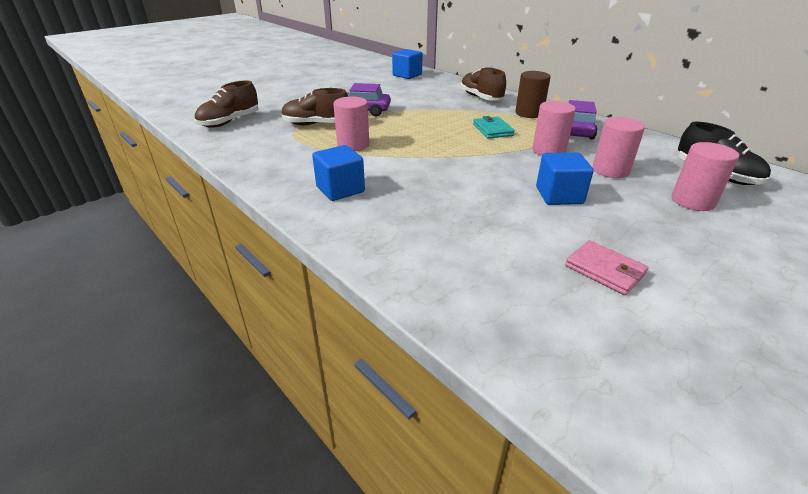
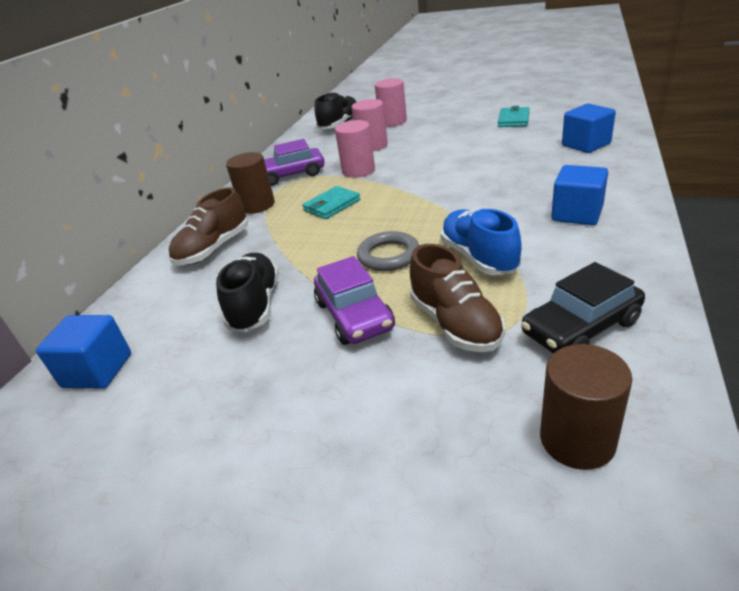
camera: 115 degrees left, 0 degrees up
brown shoe [194,80,258,128] -> brown cylinder [540,344,632,470]
pink cylinder [333,96,369,151] -> blue shoe [440,209,522,275]
blue cube [536,152,594,205] -> blue cube moved to [562,104,616,153]
pink wallet [565,240,649,295] -> turquoise wallet [498,106,530,127]
none -> black shoe [216,253,279,332]
none -> grey ring [357,231,419,271]
none -> black car [521,262,645,353]

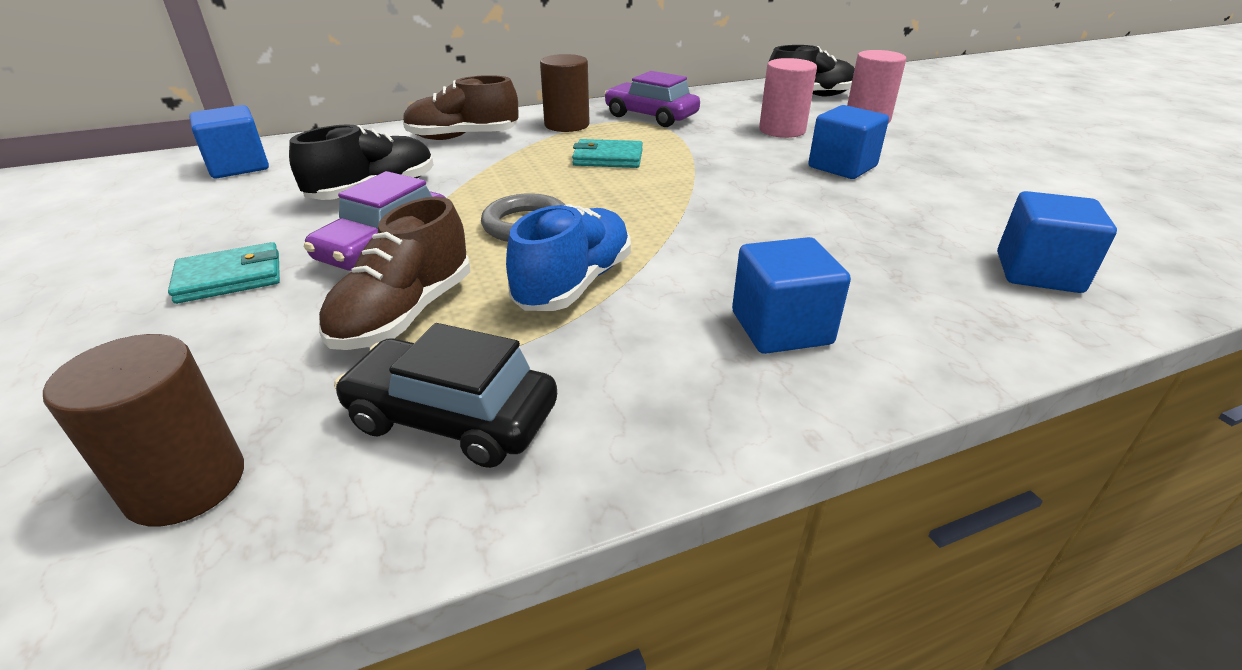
camera: 45 degrees right, 0 degrees up
pink cylinder [335,120,375,178] -> none
turquoise wallet [498,106,530,127] -> turquoise wallet moved to [168,242,280,304]
none -> blue cube [808,105,889,179]

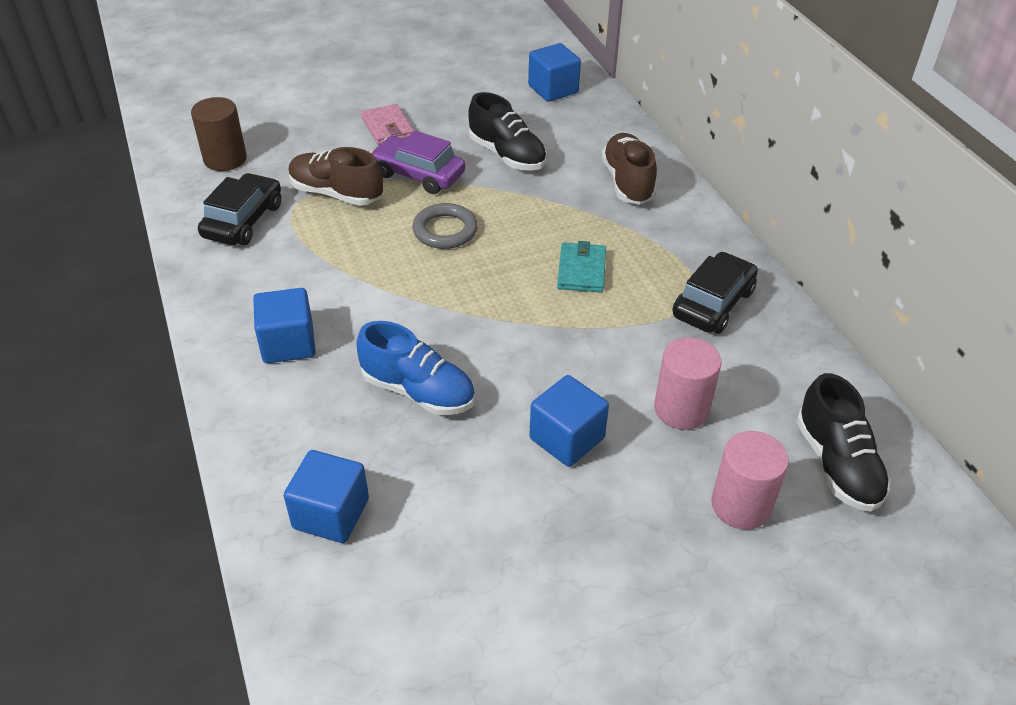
camera: 90 degrees right, 10 degrees up
turquoise wallet [168,242,280,304] -> pink wallet [361,104,414,145]
blue shoe [506,204,631,311] -> blue shoe moved to [356,321,475,415]
brown cylinder [540,54,590,132] -> none
purple car [604,71,700,127] -> black car [672,252,758,334]

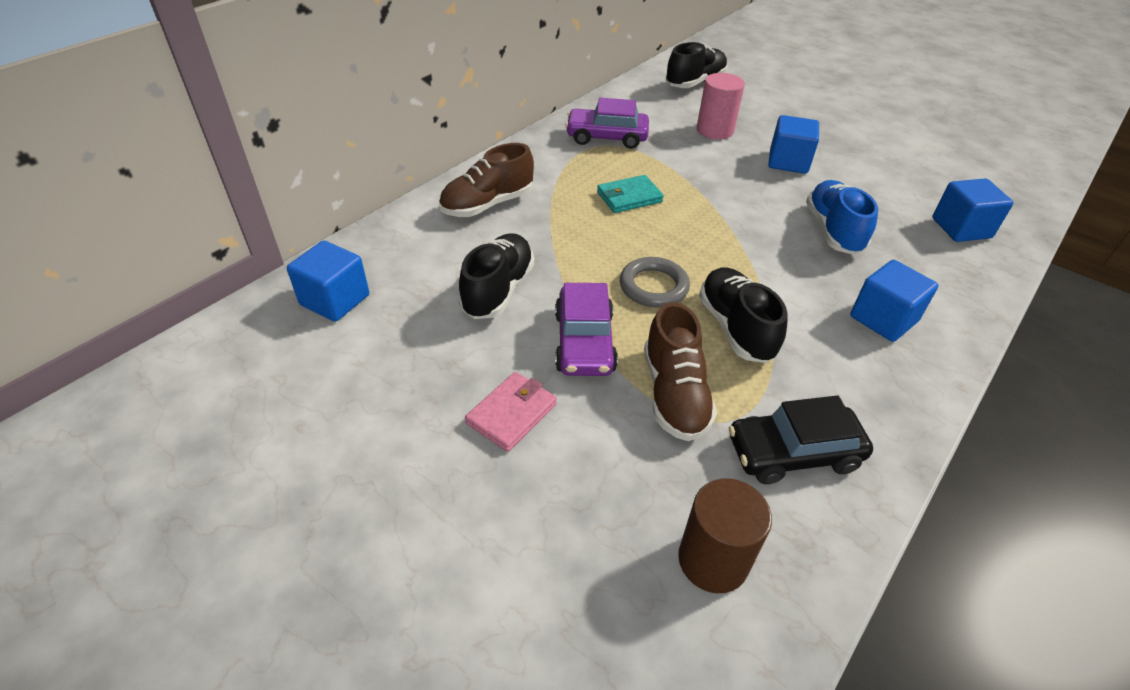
camera: 120 degrees left, 0 degrees up
black car [672,252,758,334] -> purple car [565,98,649,149]
pink cylinder [711,431,789,530] -> none
none -> black shoe [699,267,787,363]

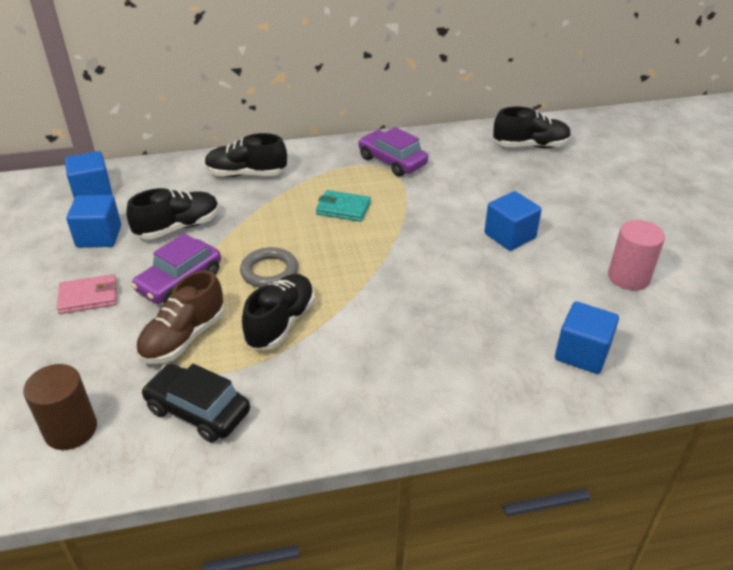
camera: 40 degrees right, 5 degrees down
brown shoe [439,143,534,217] -> black shoe [205,133,287,177]
pink cylinder [697,73,745,140] -> pink cylinder moved to [608,220,665,291]
blue shoe [806,180,878,255] -> none
blue cube [850,260,939,342] -> blue cube moved to [66,195,121,248]

